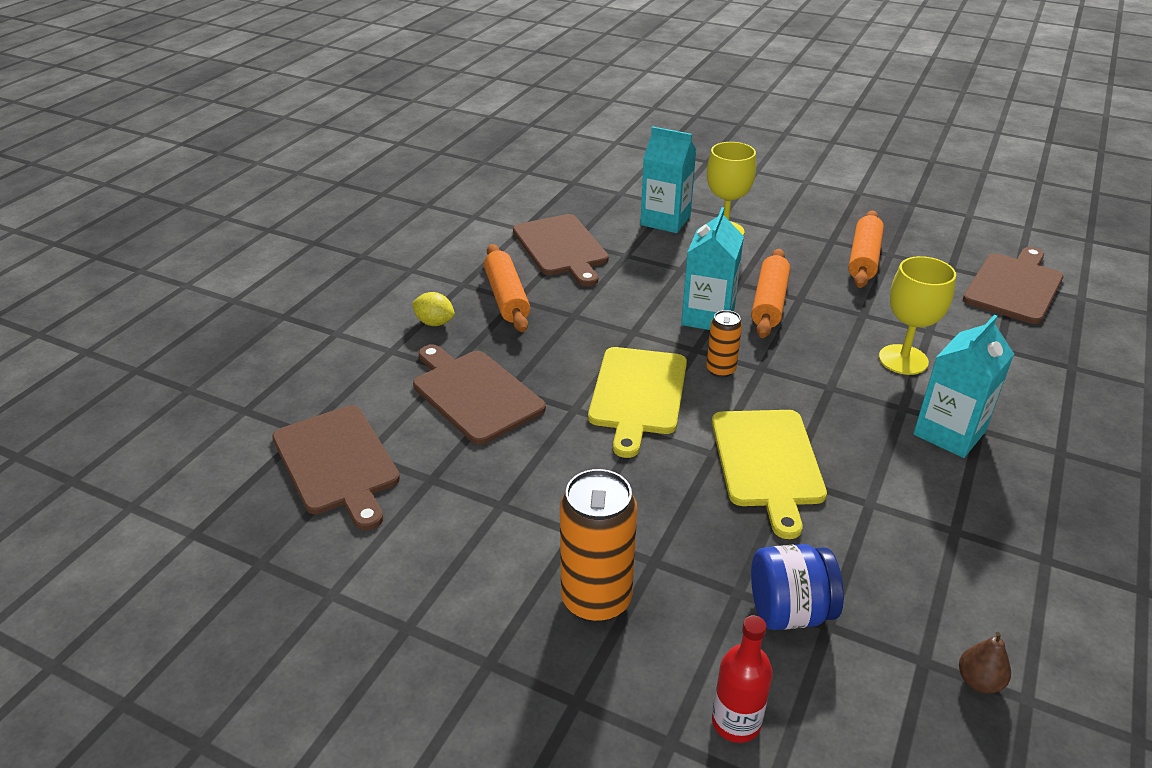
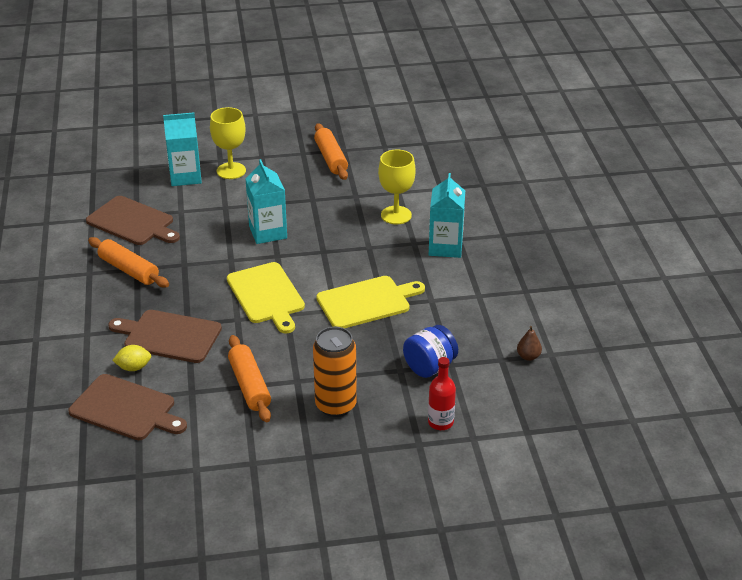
camera: 35 degrees left, 0 degrees up
yellow lemon [412,292,455,326] -> yellow lemon moved to [112,345,151,371]
orange can [706,310,742,378] -> none
yellow cutting board [712,410,827,539] -> yellow cutting board turned 75 degrees counterclockwise [316,276,425,328]
orange rolling pin [751,249,790,338] -> orange rolling pin moved to [228,335,271,422]
brown cutting board [963,247,1063,324] -> none

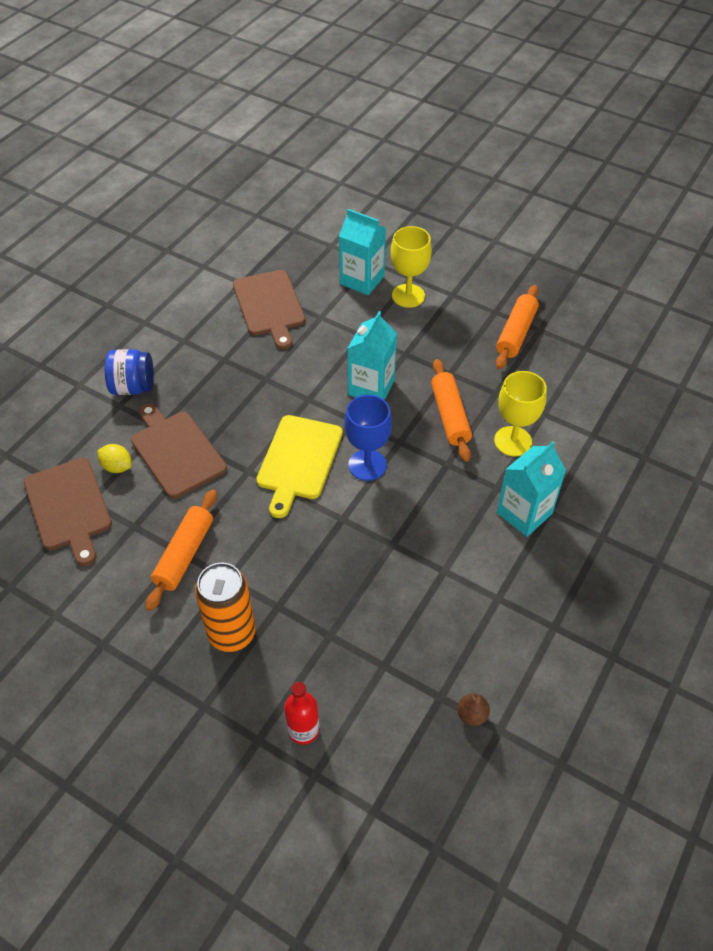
camera: 40 degrees right, 15 degrees up
orange rolling pin [88,237,169,288] -> orange rolling pin moved to [431,359,472,462]
yellow cutting board [316,276,425,328] -> none
blue jar [403,325,458,378] -> blue jar moved to [105,349,154,395]
none -> blue goblet [344,395,392,481]

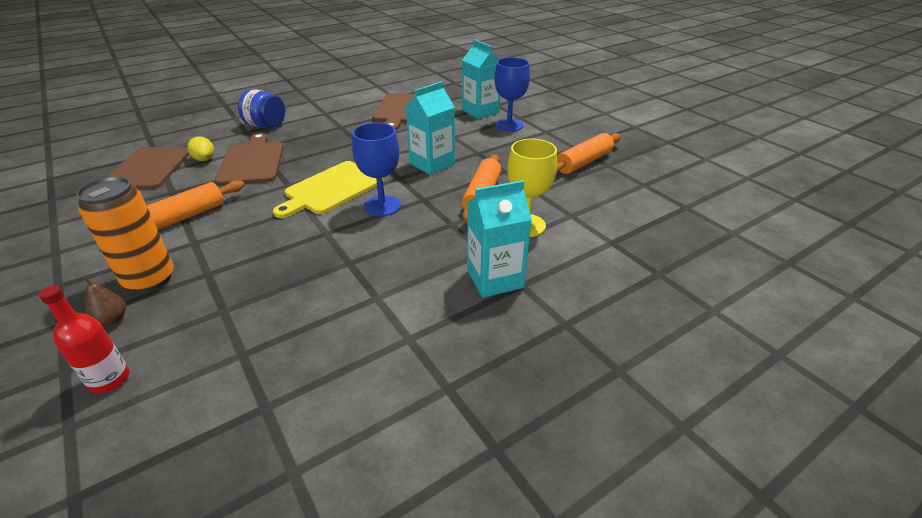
camera: 25 degrees right, 15 degrees down
yellow goblet [391,226,432,308] -> blue goblet [494,57,530,132]
brown pear [457,693,490,726] -> brown pear moved to [83,276,126,326]

